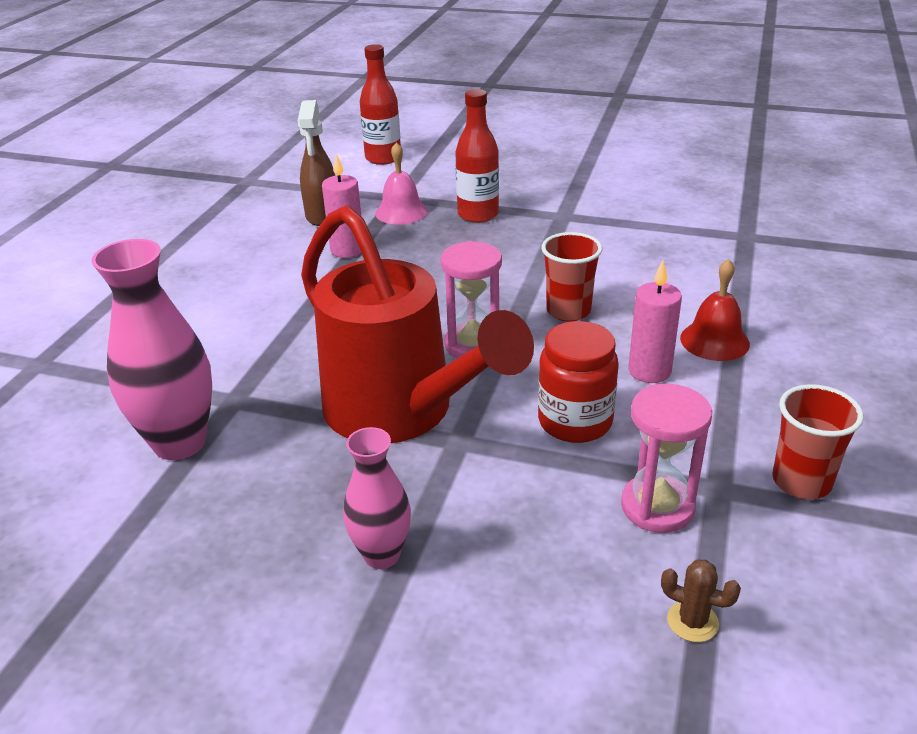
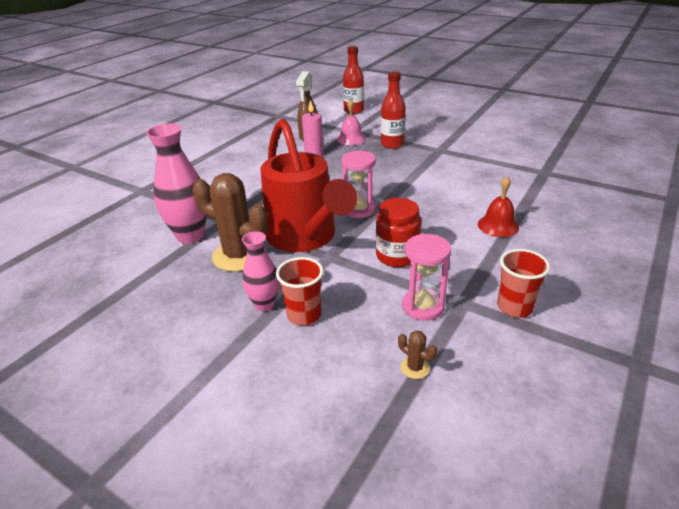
camera: 15 degrees right, 0 degrees up
red cup [541,232,602,321] -> red cup moved to [276,257,324,326]
pink candle [628,260,682,383] -> none
none -> brown cactus [192,173,268,272]

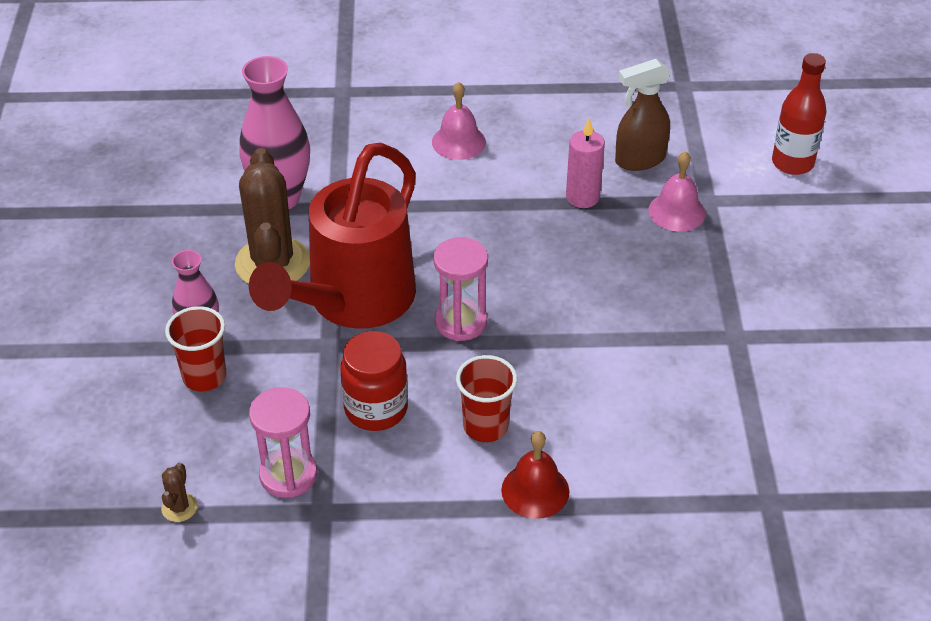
camera: 55 degrees right, 10 degrees up
red bottle [381,71,406,149] -> none
red cup [497,249,550,318] -> red cup moved to [456,355,517,442]
none -> pink bell [432,82,486,160]

